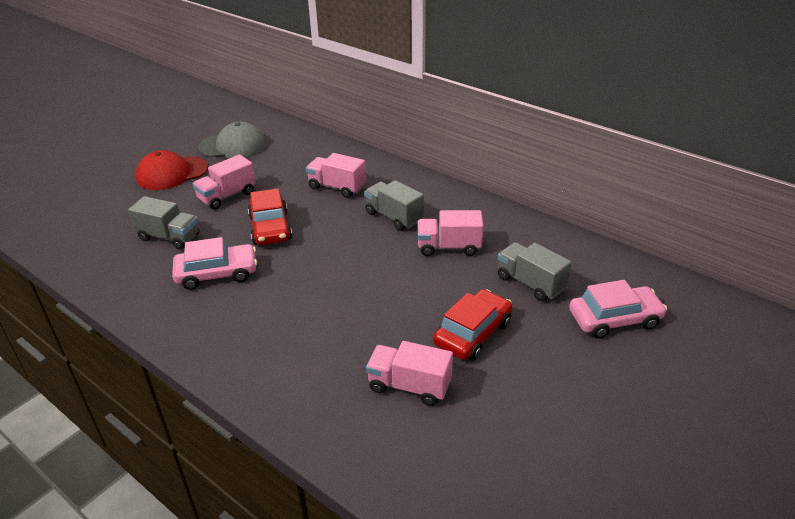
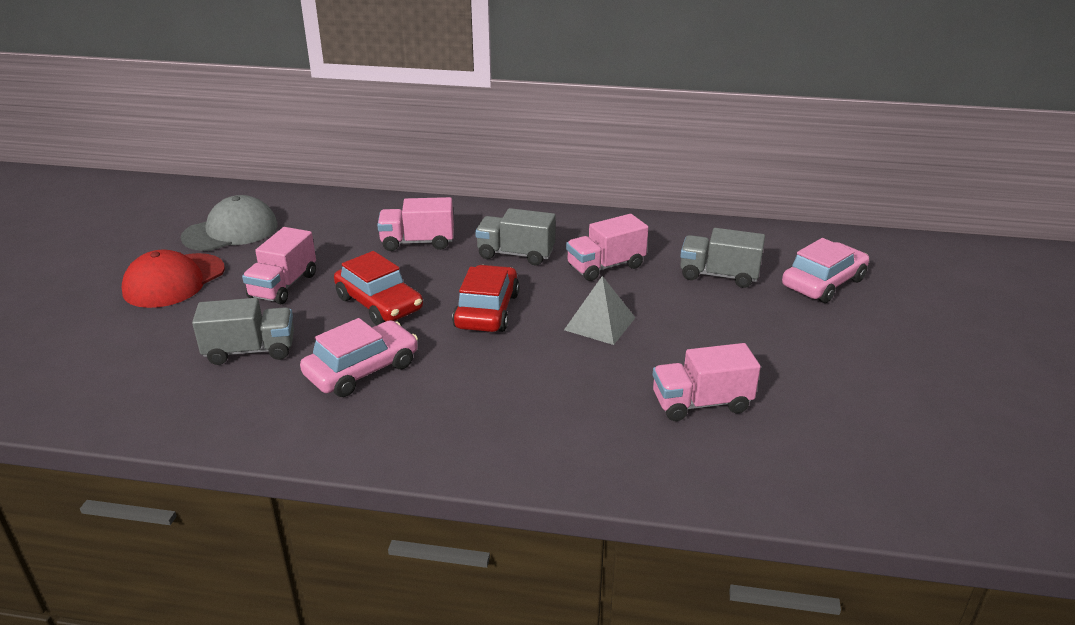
camera: 30 degrees left, 5 degrees down
red car [433,289,513,361] -> red car moved to [452,265,519,332]
none -> grey pyramid [564,276,635,345]

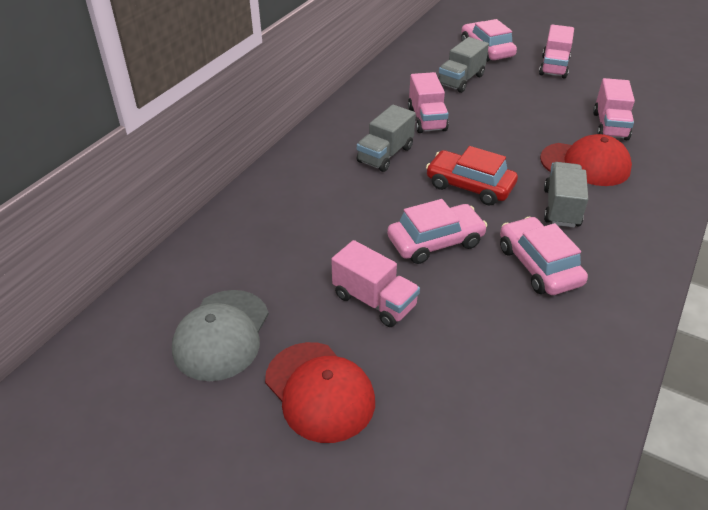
camera: 70 degrees left, 10 degrees up
grey cap [181,195,278,251] -> grey cap turned 150 degrees counterclockwise [172,290,269,381]
grey truck [192,298,294,365] -> grey truck moved to [544,162,588,227]
red car [334,251,423,325] -> pink car [387,199,487,264]
pink truck [377,197,454,251] -> pink truck moved to [539,25,574,79]
grey pyramid [564,276,635,345] -> none
none -> red cap [540,134,632,186]

